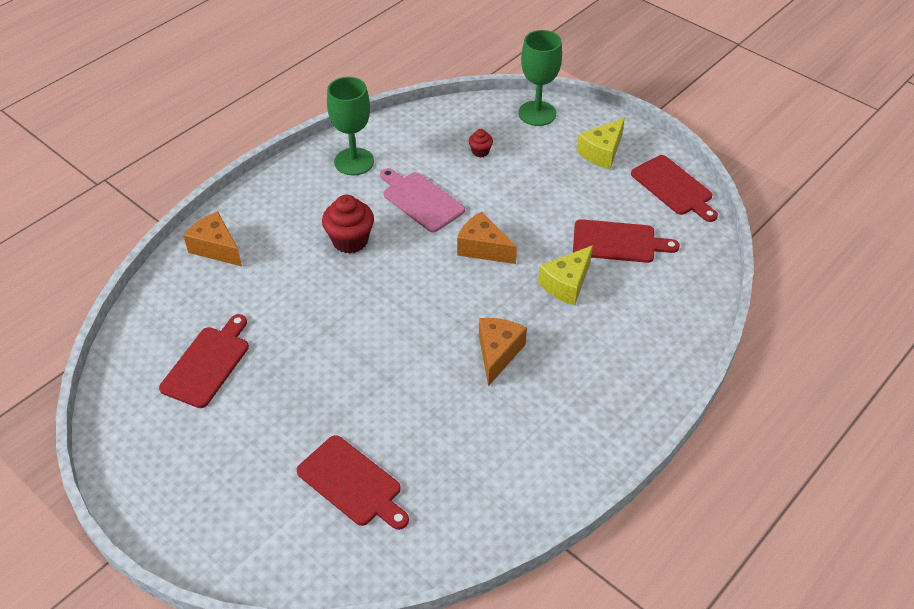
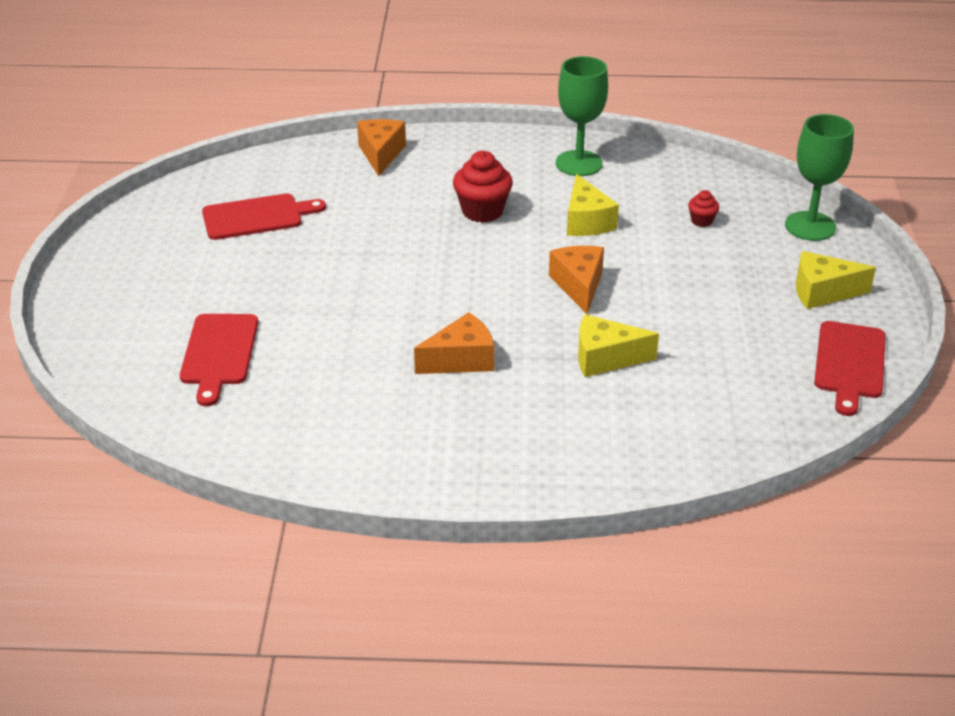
camera: 50 degrees right, 10 degrees down
pink cutting board [380,168,465,232] -> yellow cheese [567,174,619,236]
red cutting board [573,219,680,263] -> none

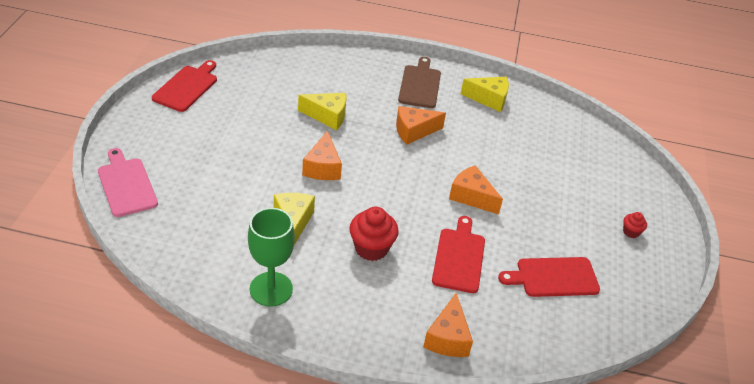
camera: 175 degrees left, 5 degrees up
red cutting board [180,314,258,406] -> red cutting board moved to [432,216,485,293]
red cupcake [688,190,719,227] -> red cupcake moved to [623,212,647,238]
green goblet [785,114,854,241] -> pink cutting board [98,148,158,217]
yellow cheese [796,251,876,309] -> yellow cheese moved to [461,77,509,112]
none -> brown cutting board [398,57,441,108]
none -> orange cheese [449,165,503,214]

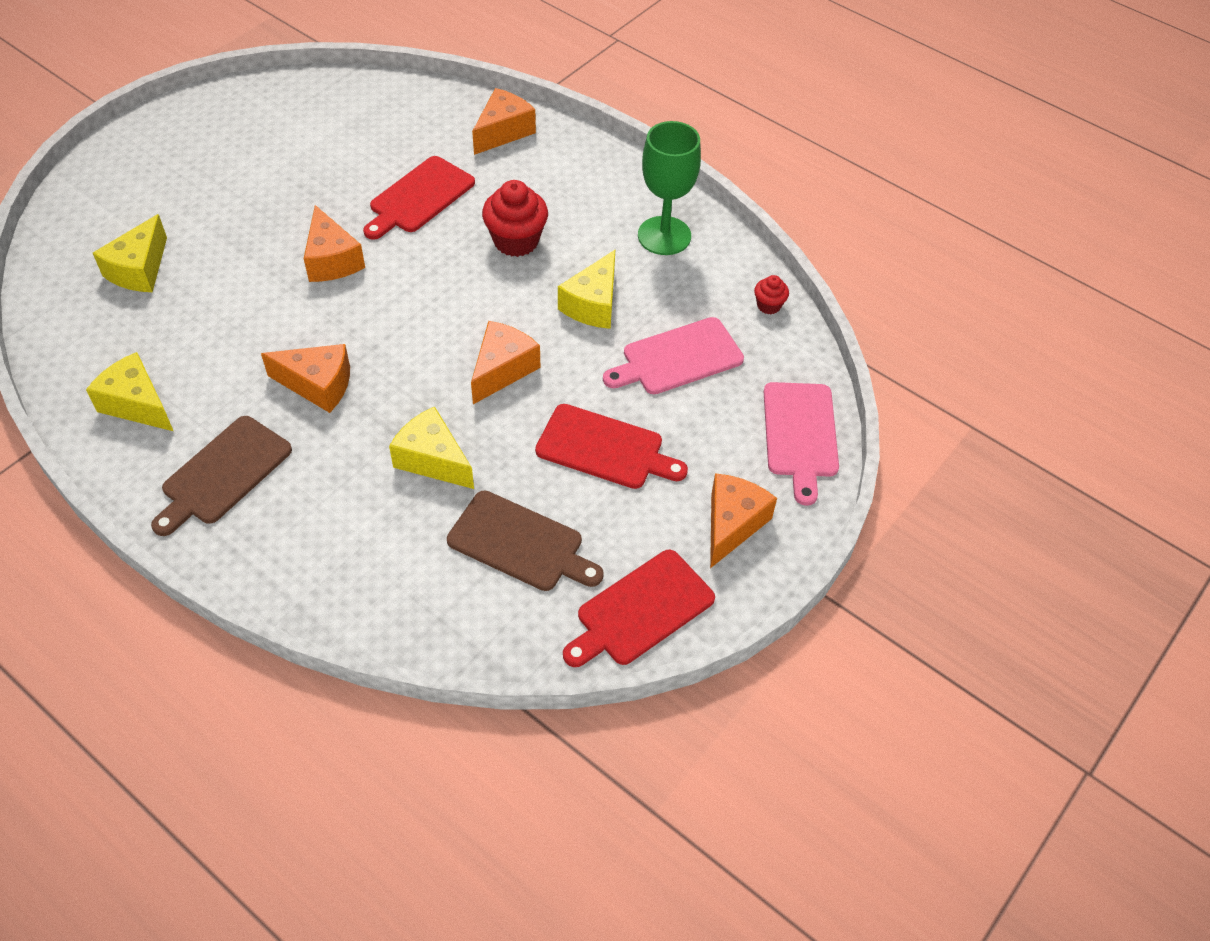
camera: 150 degrees left, 10 degrees up
red cutting board [498,257,600,297] -> red cutting board moved to [535,404,688,489]
red cupcake [623,212,647,238] -> red cupcake moved to [754,275,789,314]
none -> yellow cheese [93,214,167,292]
none -> brown cutting board [447,490,604,591]
none -> pink cutting board [603,317,744,394]
none -> orange cheese [710,473,777,568]

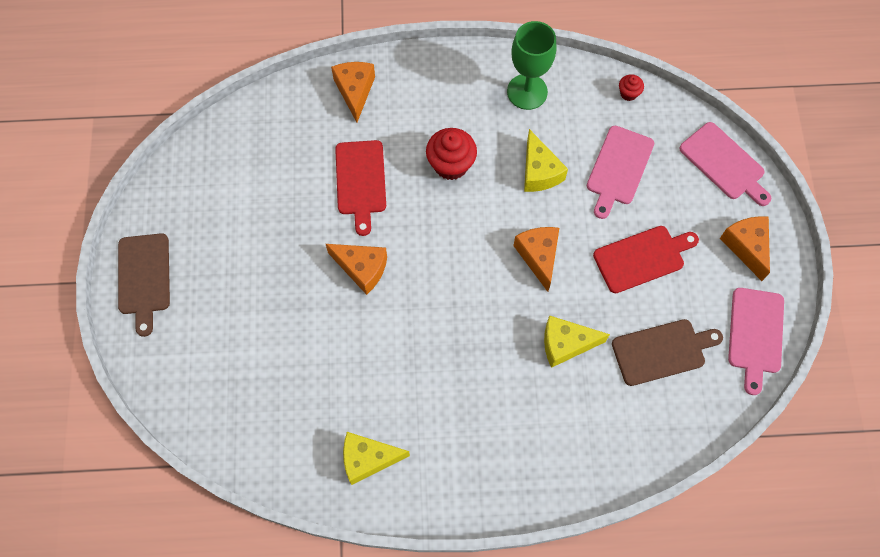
camera: 40 degrees left, 15 degrees up
yellow cheese [93,214,167,292] -> none
brown cutting board [151,416,292,536] -> brown cutting board moved to [118,233,170,337]
orange cheese [261,344,350,413] -> none
red cutting board [563,550,715,667] -> pink cutting board [728,288,784,395]

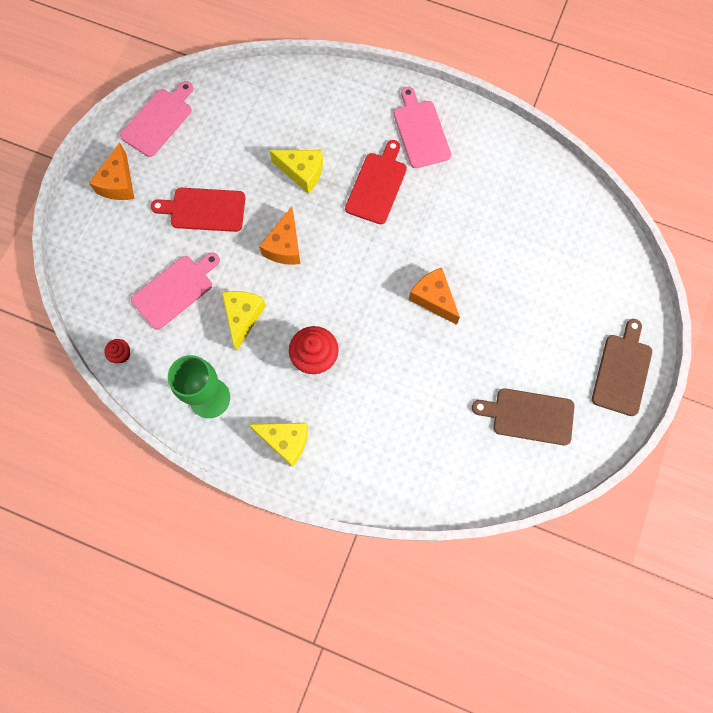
camera: 155 degrees left, 5 degrees up
orange cheese [331,62,375,122] -> none
red cutting board [335,140,386,236] -> red cutting board moved to [345,140,407,224]
yellow cheese [343,432,410,485] -> yellow cheese moved to [248,423,308,467]
brown cutting board [612,319,723,386] -> brown cutting board moved to [472,388,574,445]
pink cutting board [679,122,771,206] -> pink cutting board moved to [394,87,451,168]

